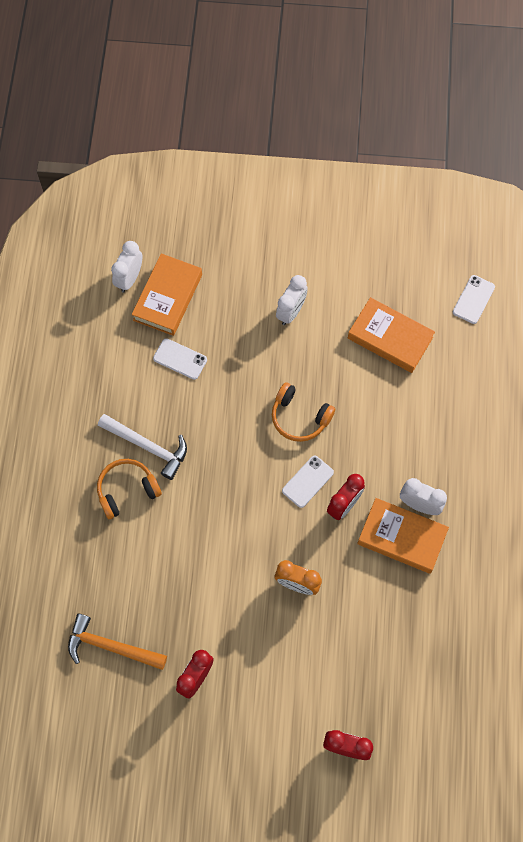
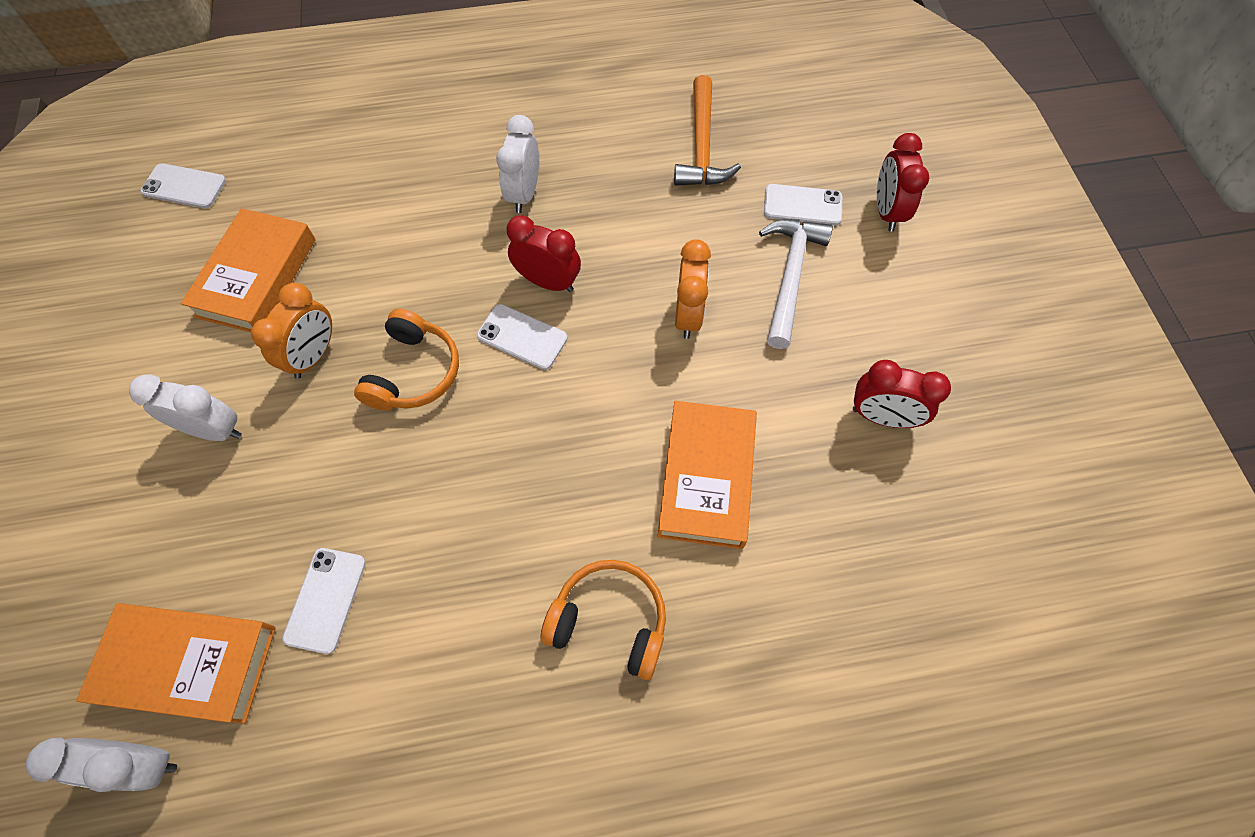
camera: 105 degrees left, 5 degrees down
orange hammer [68,613,167,670] -> orange hammer moved to [674,75,741,186]
orange headphones [97,459,162,519] -> orange headphones turned 150 degrees clockwise [541,560,666,680]
white hammer [98,414,187,480] -> white hammer moved to [759,219,833,349]
orange book [357,498,449,574] -> orange book moved to [657,401,757,549]
none -> orange clock [251,283,332,379]
none -> white phone [764,184,842,226]

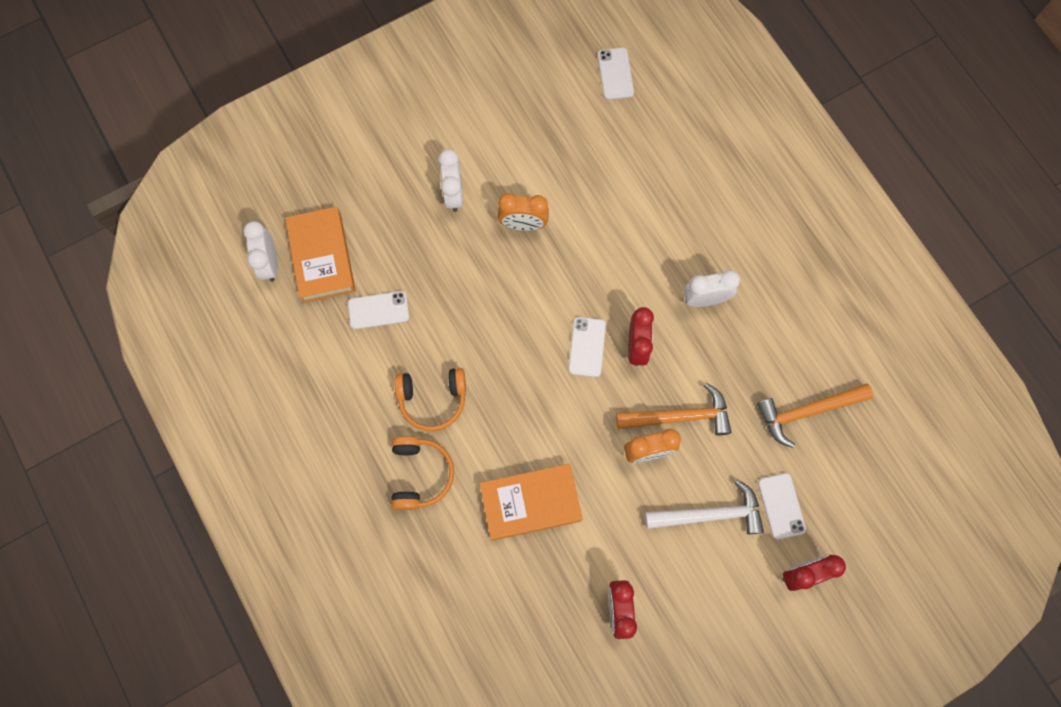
camera: 70 degrees right, 10 degrees up
orange book [181,208,316,332] -> none
orange headphones [354,309,459,411] -> orange headphones moved to [394,368,466,431]
none -> orange hammer [616,383,732,435]

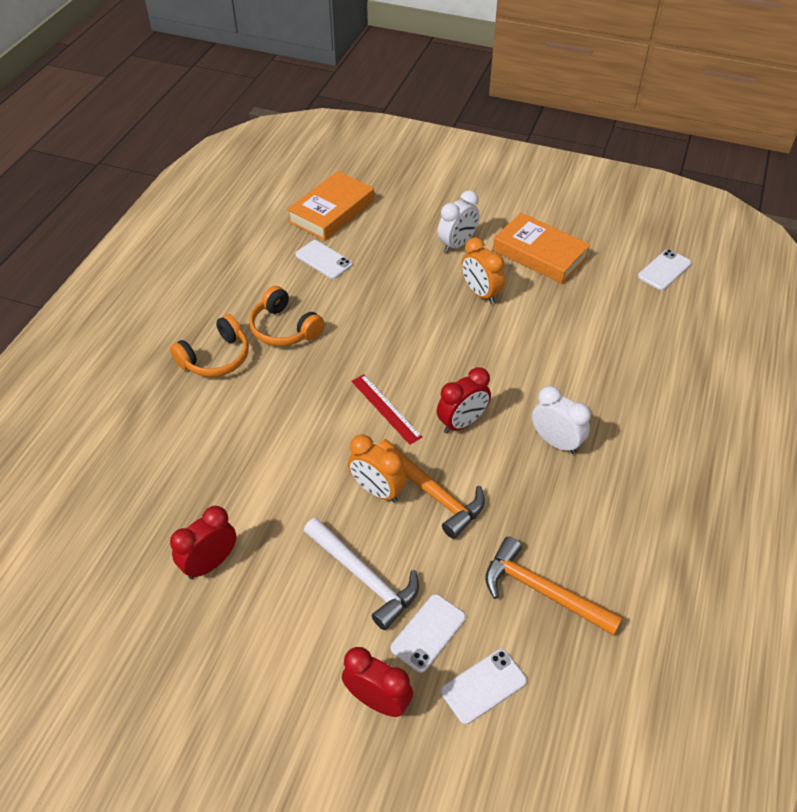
camera: 50 degrees right, 25 degrees down
white clock [243,221,278,282] -> none
orange book [479,464,583,541] -> orange book moved to [493,213,591,284]
white phone [569,317,606,377] -> white phone moved to [441,649,527,724]
none -> red ruler [351,374,422,445]

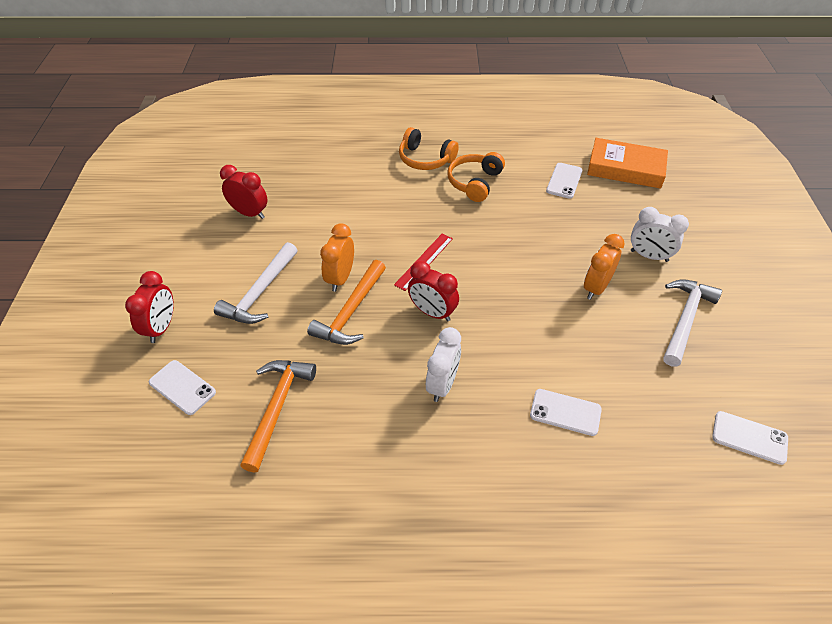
camera: 70 degrees right, 0 degrees up
white phone [390,594,466,673] -> white phone moved to [530,389,602,436]
orange book [493,213,591,284] -> white hammer [663,279,722,367]

